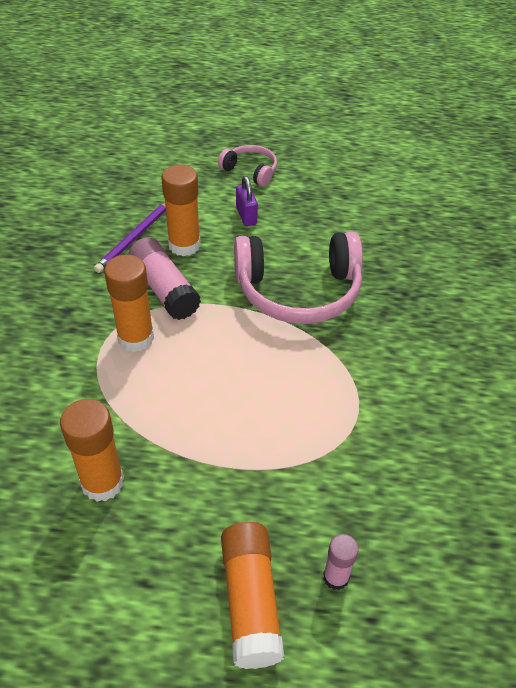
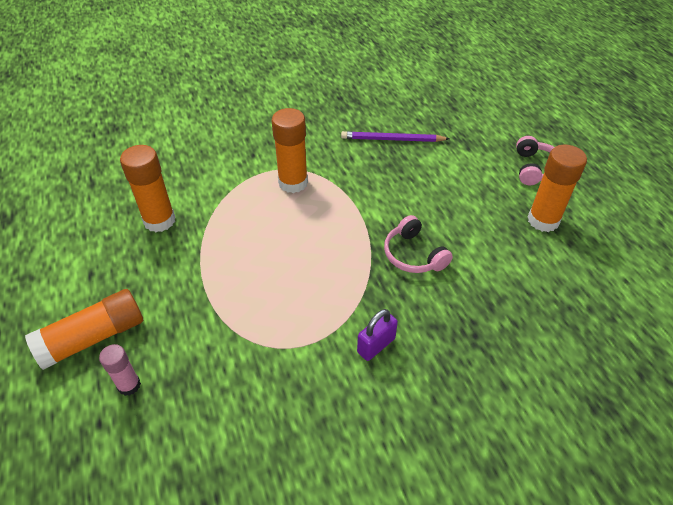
camera: 65 degrees right, 0 degrees up
pink glue stick [129,237,201,320] -> none
orange glue stick [162,164,201,256] -> orange glue stick moved to [528,144,587,232]
pink headphones [234,232,363,324] -> pink headphones [384,215,453,273], size x0.51
purple padlock [236,176,258,226] -> purple padlock moved to [357,309,398,361]

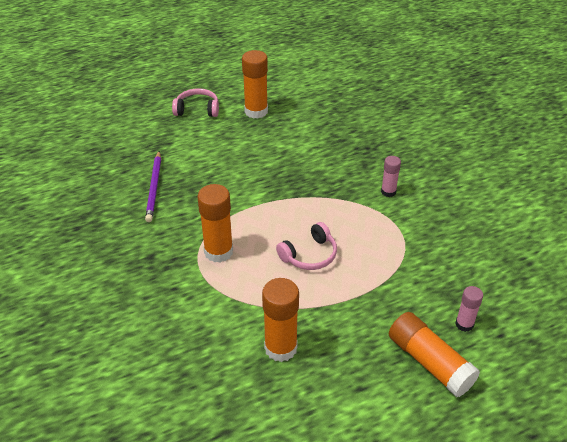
camera: 95 degrees left, 5 degrees down
purple padlock [357,309,398,361] -> pink glue stick [381,156,401,197]
pink headphones [384,215,453,273] -> pink headphones moved to [276,222,337,270]

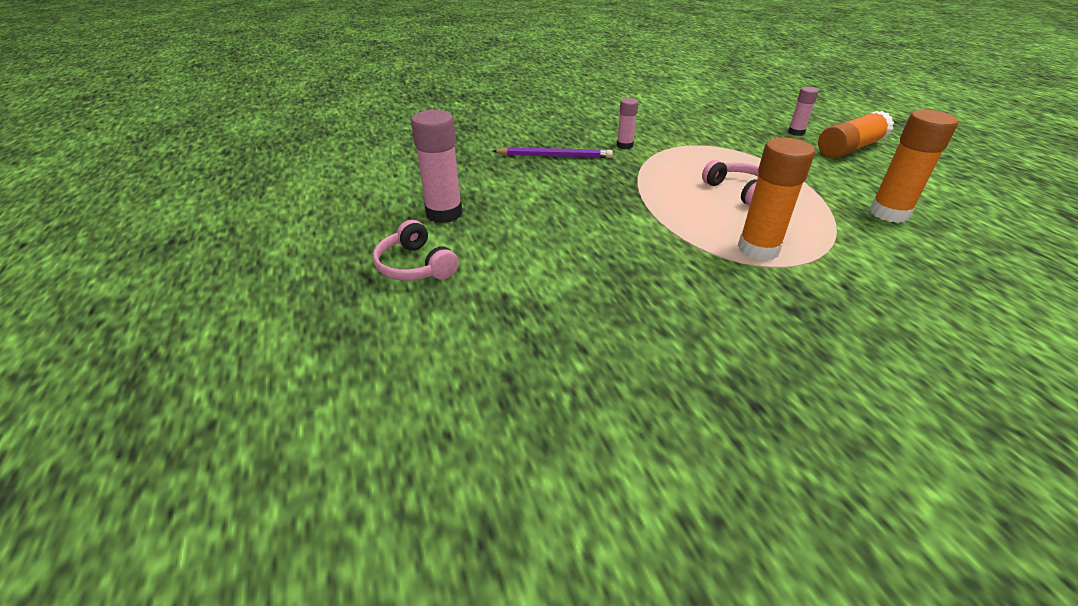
camera: 85 degrees left, 5 degrees down
purple pencil [145,151,161,222] -> purple pencil moved to [493,147,613,158]
pink headphones [172,88,219,117] -> pink headphones turned 45 degrees counterclockwise [373,220,458,280]
orange glue stick [242,50,268,119] -> pink glue stick [411,110,463,223]

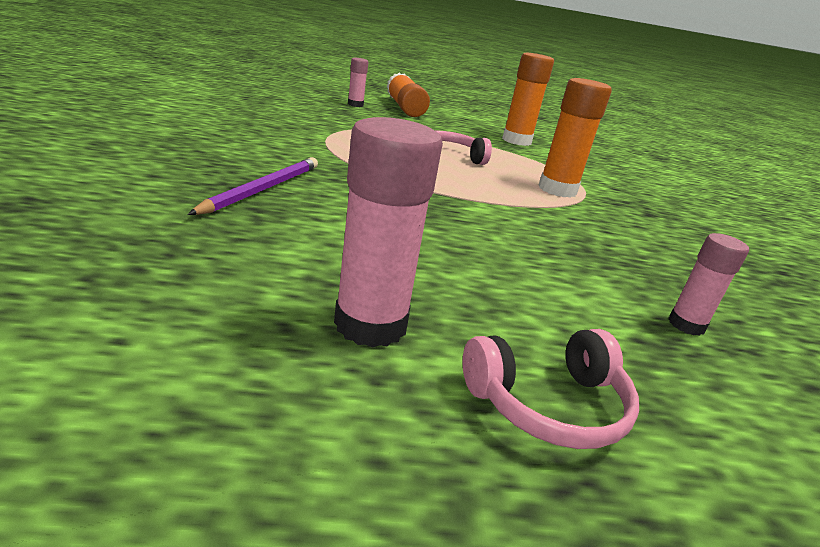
camera: 75 degrees left, 10 degrees down
pink glue stick [616,98,639,149] -> pink glue stick moved to [668,233,749,336]

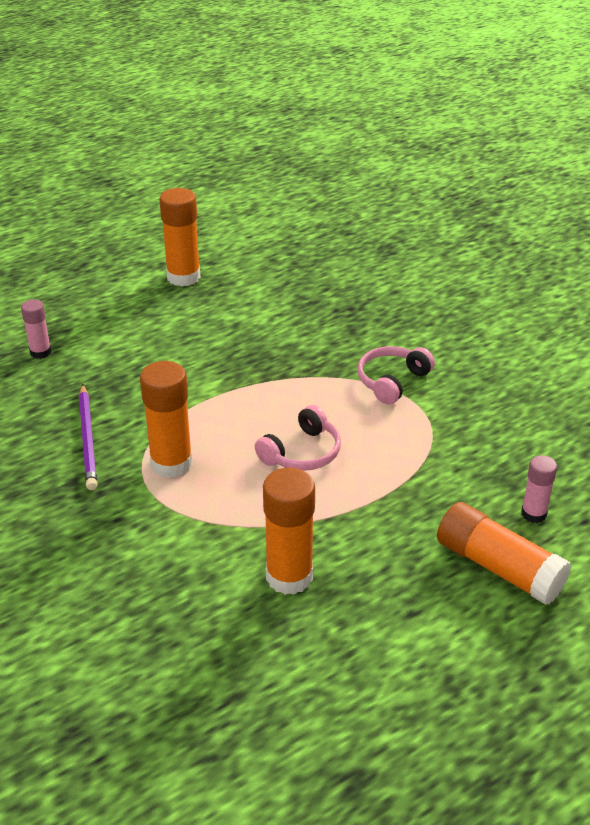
camera: 150 degrees right, 10 degrees up
purple pencil [187,157,318,215] -> purple pencil moved to [79,384,97,490]
pink glue stick [334,117,443,348] -> orange glue stick [159,188,201,287]
pink headphones [462,329,639,449] -> pink headphones moved to [358,346,435,404]

